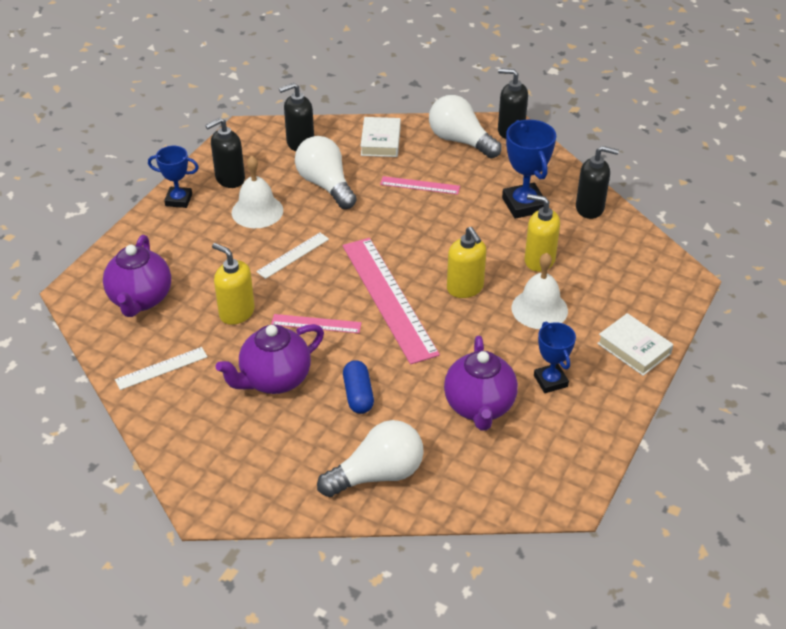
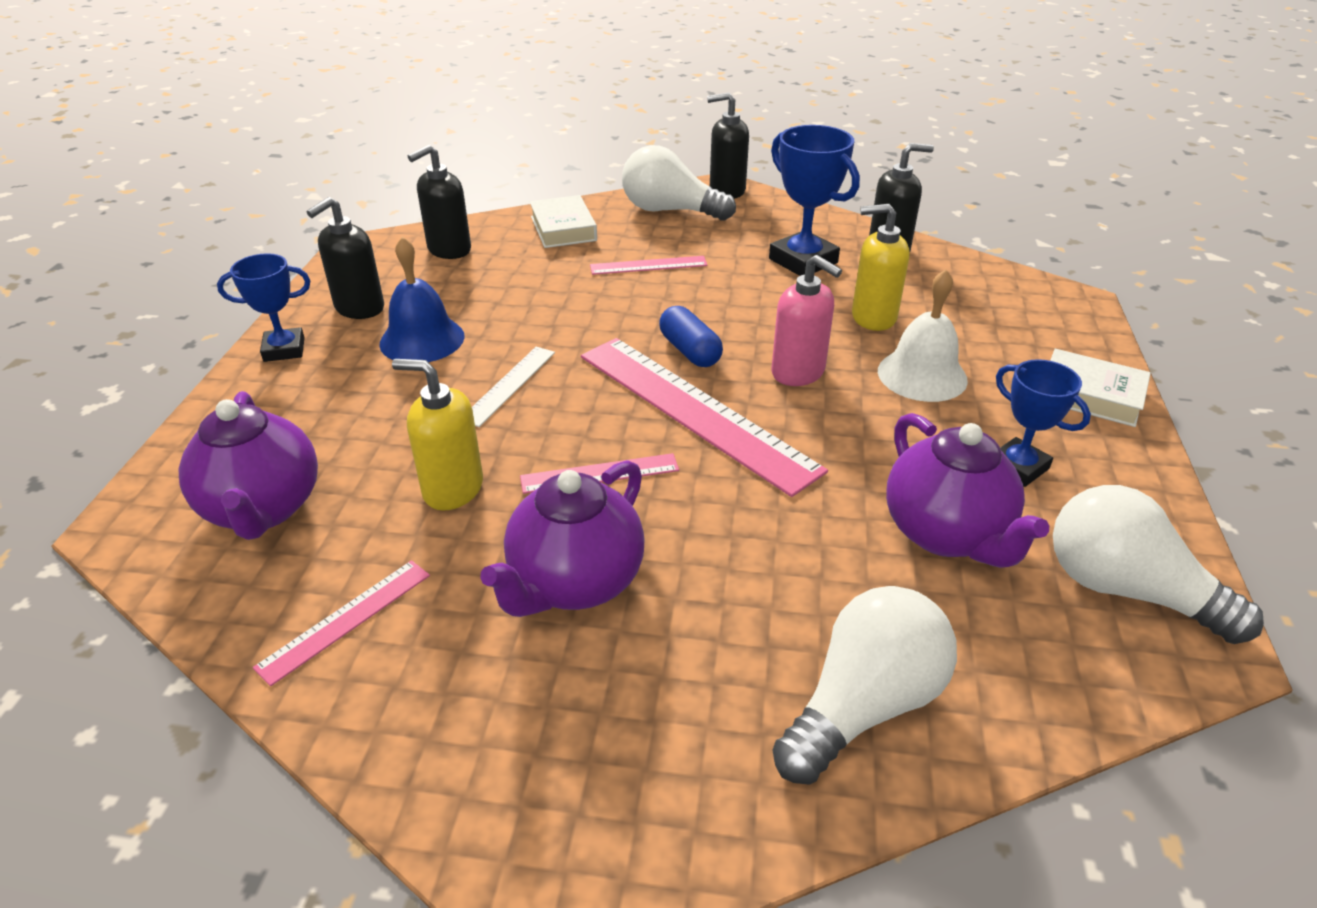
camera: 20 degrees left, 5 degrees down
white ruler [115,347,208,390] -> pink ruler [253,560,430,686]
white bell [232,156,283,228] -> blue bell [379,237,465,362]
white light bulb [295,136,357,209] -> white light bulb moved to [1053,485,1264,644]
blue capsule [343,360,374,414] -> blue capsule moved to [659,306,723,367]
yellow soap dispenser [447,227,486,298] -> pink soap dispenser [772,255,842,386]

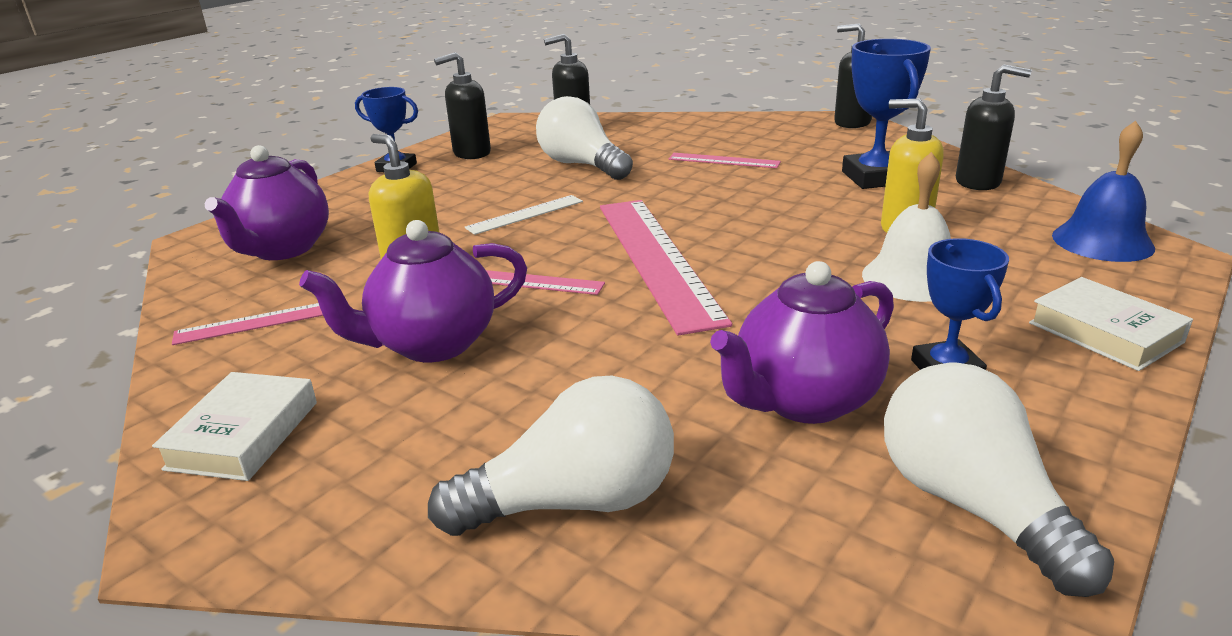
camera: 30 degrees right, 10 degrees down
blue bell [379,237,465,362] -> blue bell moved to [1052,121,1155,262]
white book [530,195,597,248] -> white book moved to [152,372,317,481]
white light bulb [622,145,736,221] -> white light bulb moved to [536,96,633,180]
blue capsule [659,306,723,367] -> none
pink soap dispenser [772,255,842,386] -> none
purple teapot [886,413,1049,568] -> purple teapot turned 45 degrees clockwise [710,261,894,424]

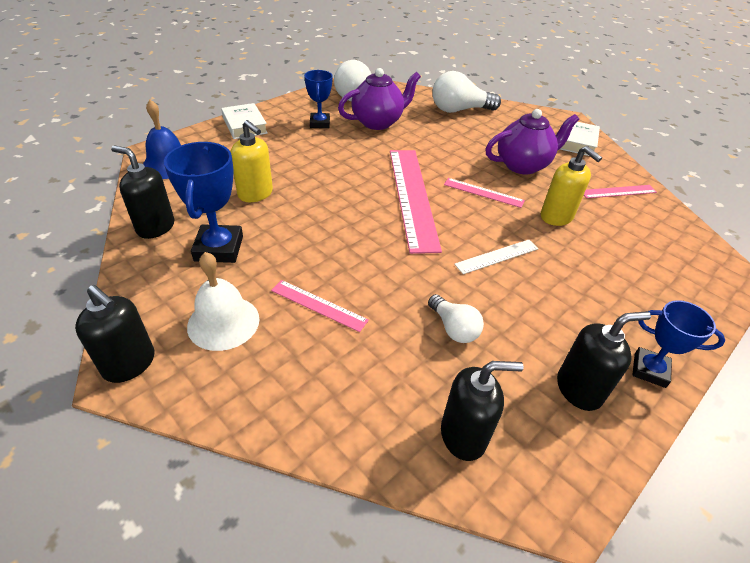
camera: 175 degrees left, 15 degrees up
purple teapot [205,145,329,260] -> none
white light bulb [536,96,633,180] -> white light bulb [428,294,484,343], size x0.58
white bell [862,152,951,302] -> white bell moved to [187,252,259,351]

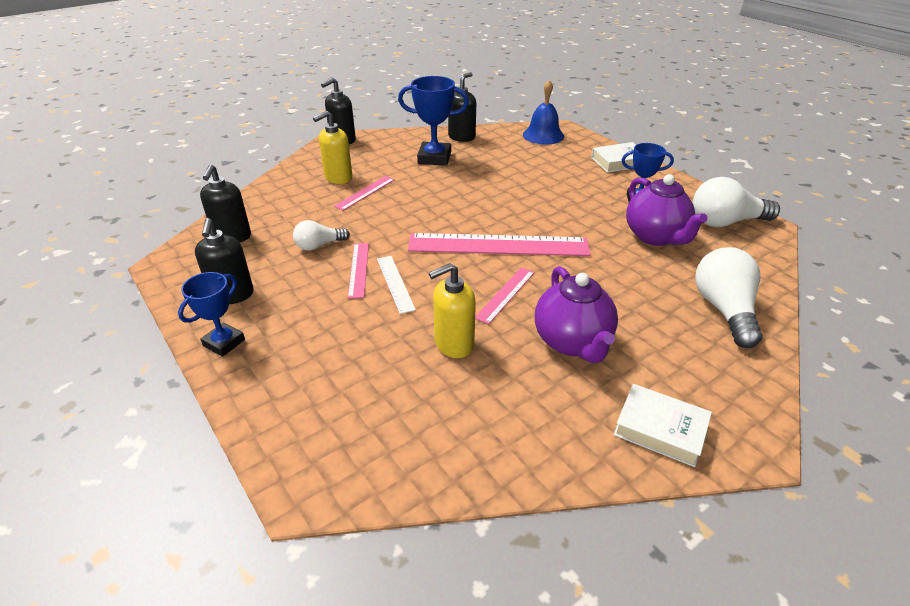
camera: 100 degrees right, 5 degrees down
white bell [187,252,259,351] -> none
yellow soap dispenser [230,120,273,202] -> yellow soap dispenser moved to [313,111,353,184]
pink ruler [584,185,657,198] -> pink ruler moved to [348,243,369,298]

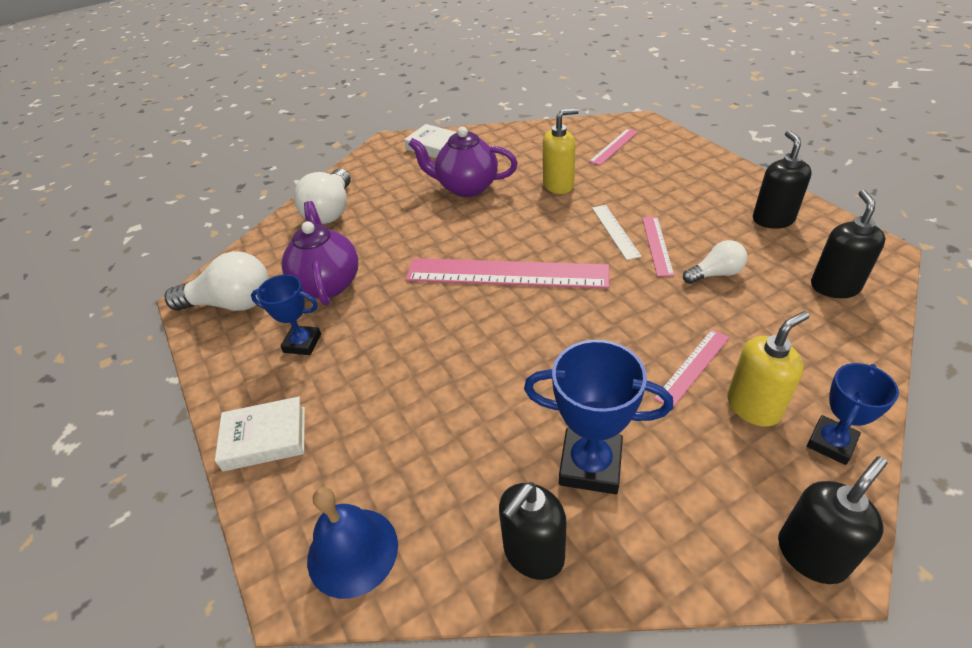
camera: 170 degrees left, 5 degrees up
blue trophy [178,272,245,357] -> blue trophy moved to [807,363,899,465]
pink ruler [475,267,535,324] -> pink ruler moved to [589,128,638,165]
purple teapot [535,266,618,363] -> purple teapot turned 75 degrees counterclockwise [408,127,518,197]

